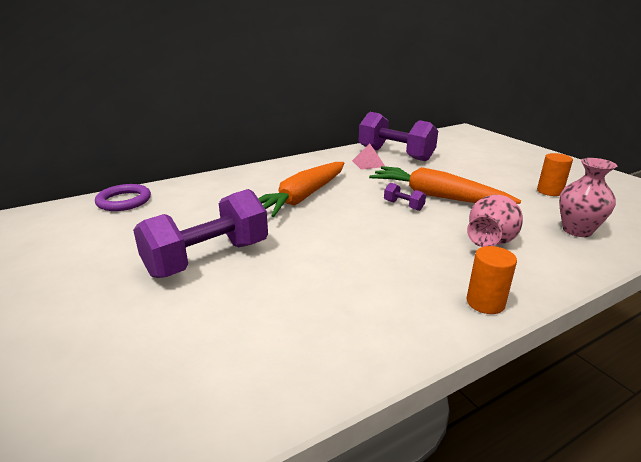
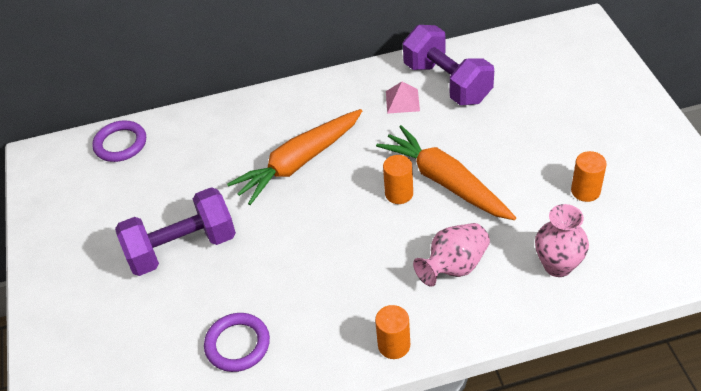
camera: 20 degrees right, 20 degrees up
purple dumbbell [384,183,426,211] -> orange cylinder [383,155,413,204]
none -> purple ring [204,313,270,372]

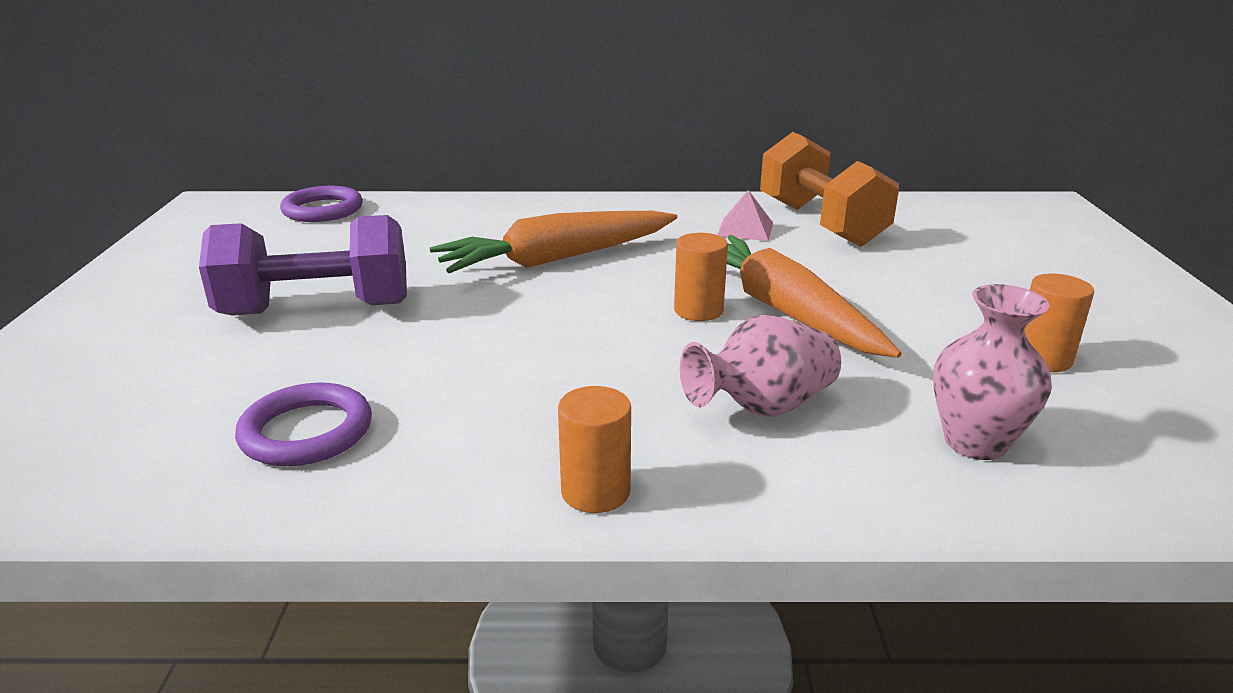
camera: 10 degrees right, 20 degrees down
purple dumbbell [403,25,494,105] -> orange dumbbell [760,132,899,247]

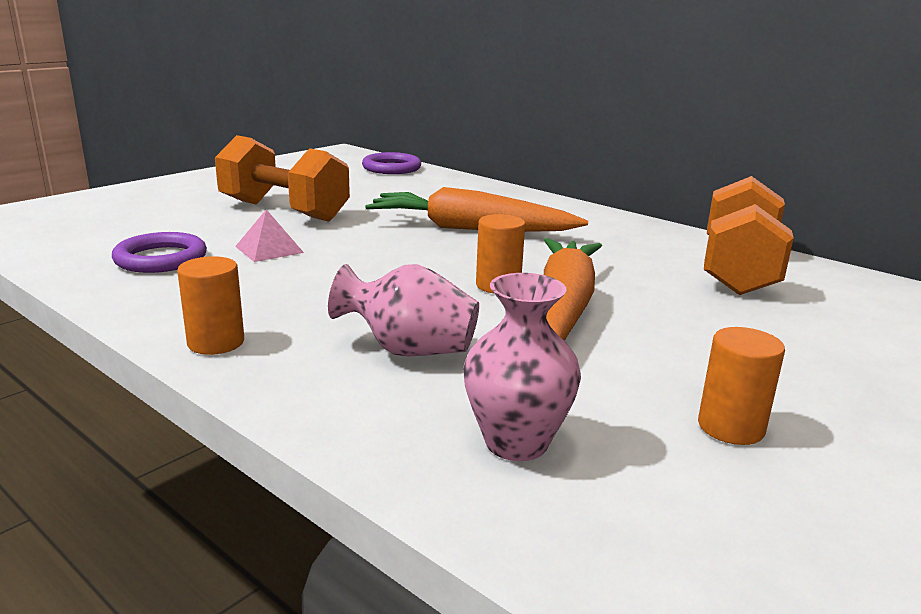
camera: 40 degrees right, 5 degrees down
purple dumbbell [199,215,407,316] -> orange dumbbell [215,135,350,222]
pink pyramid [717,190,773,241] -> pink pyramid moved to [235,209,304,262]

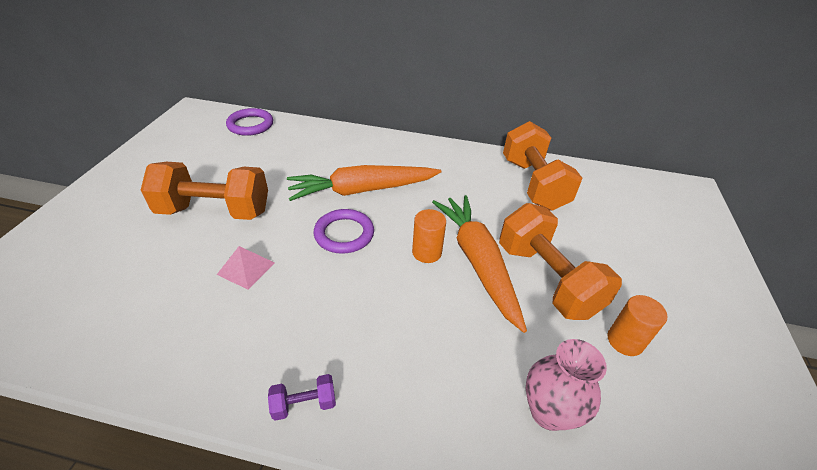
camera: 30 degrees left, 20 degrees up
purple ring [112,232,207,273] -> purple ring moved to [314,209,374,254]
orange cylinder [177,256,244,355] -> purple dumbbell [268,374,336,421]
pink vase [328,264,479,356] -> none
none -> orange dumbbell [499,203,622,320]

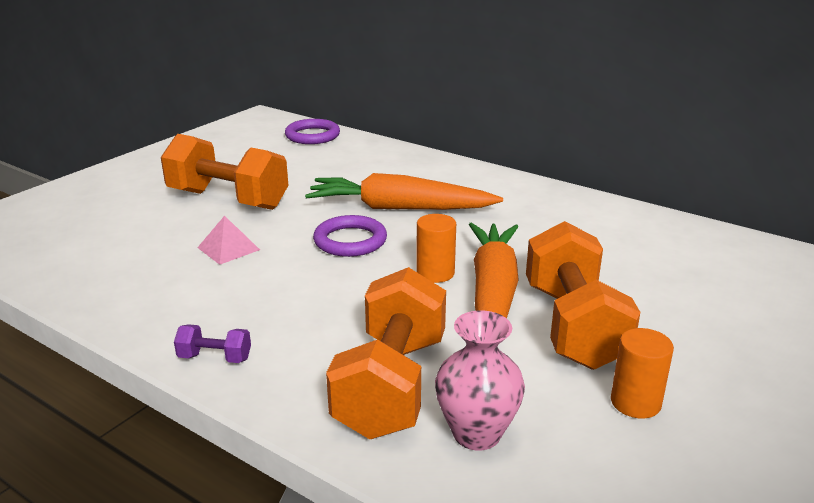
camera: 25 degrees right, 15 degrees down
orange dumbbell [503,121,582,211] -> orange dumbbell moved to [326,267,446,439]

